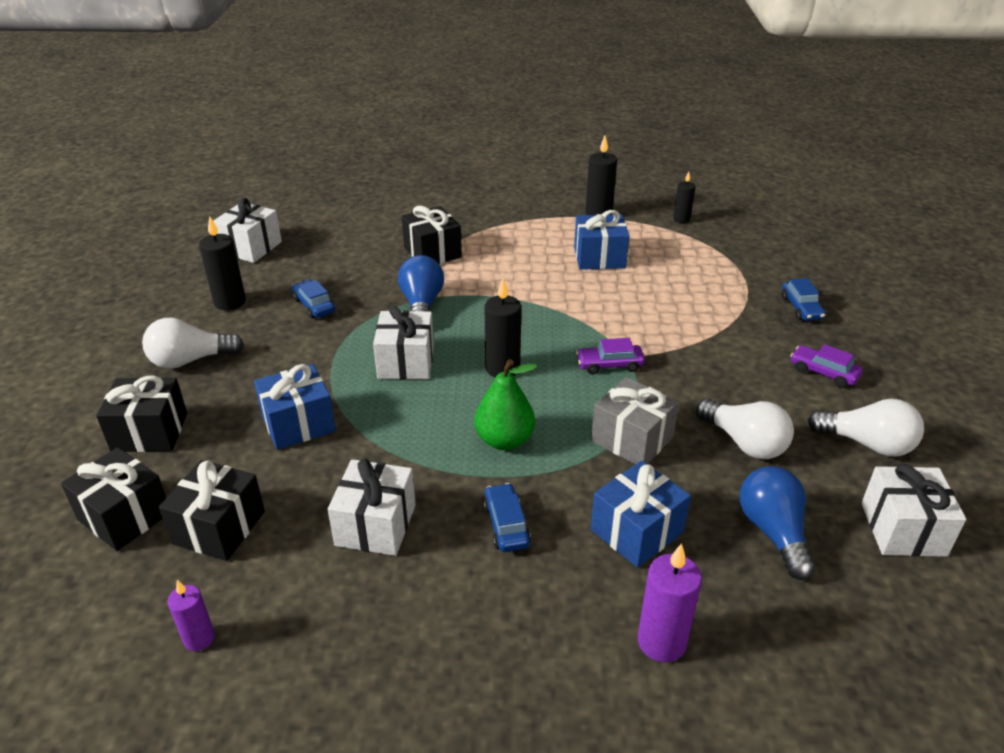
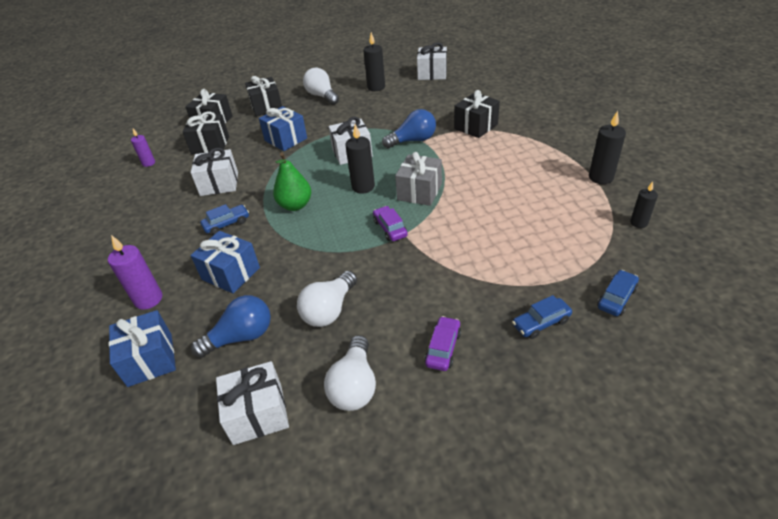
camera: 75 degrees right, 5 degrees up
blue car [292,279,335,319] -> blue car moved to [597,270,639,316]
blue gift [574,210,629,270] -> blue gift moved to [109,310,176,387]
grey gift [591,377,679,464] -> grey gift moved to [395,152,442,206]

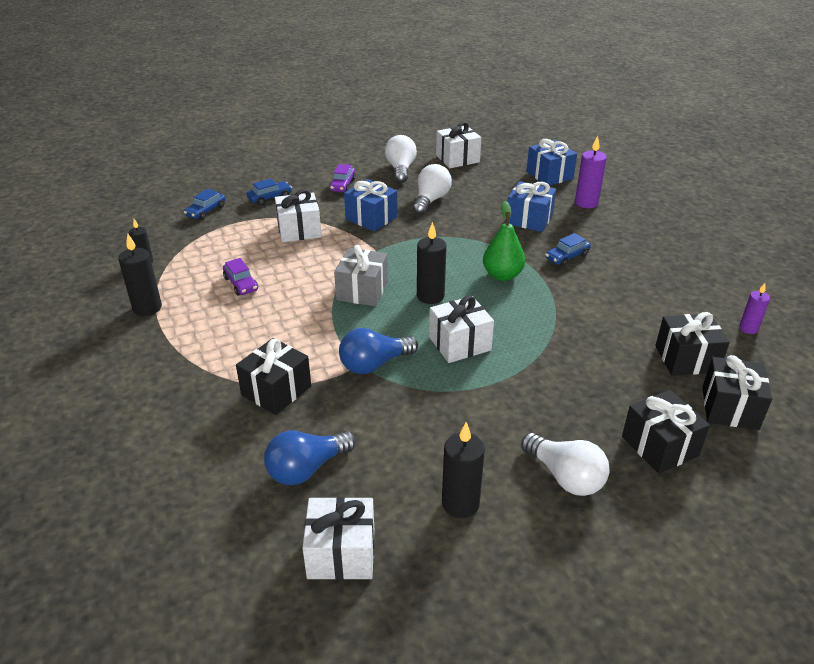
camera: 170 degrees right, 5 degrees down
white gift [191,148,238,196] -> white gift moved to [275,190,322,242]
blue light bulb [191,295,271,358] -> blue light bulb moved to [264,430,356,485]
blue gift [259,106,307,151] -> blue gift moved to [344,179,397,231]
purple car [373,206,408,241] -> purple car moved to [223,258,258,295]

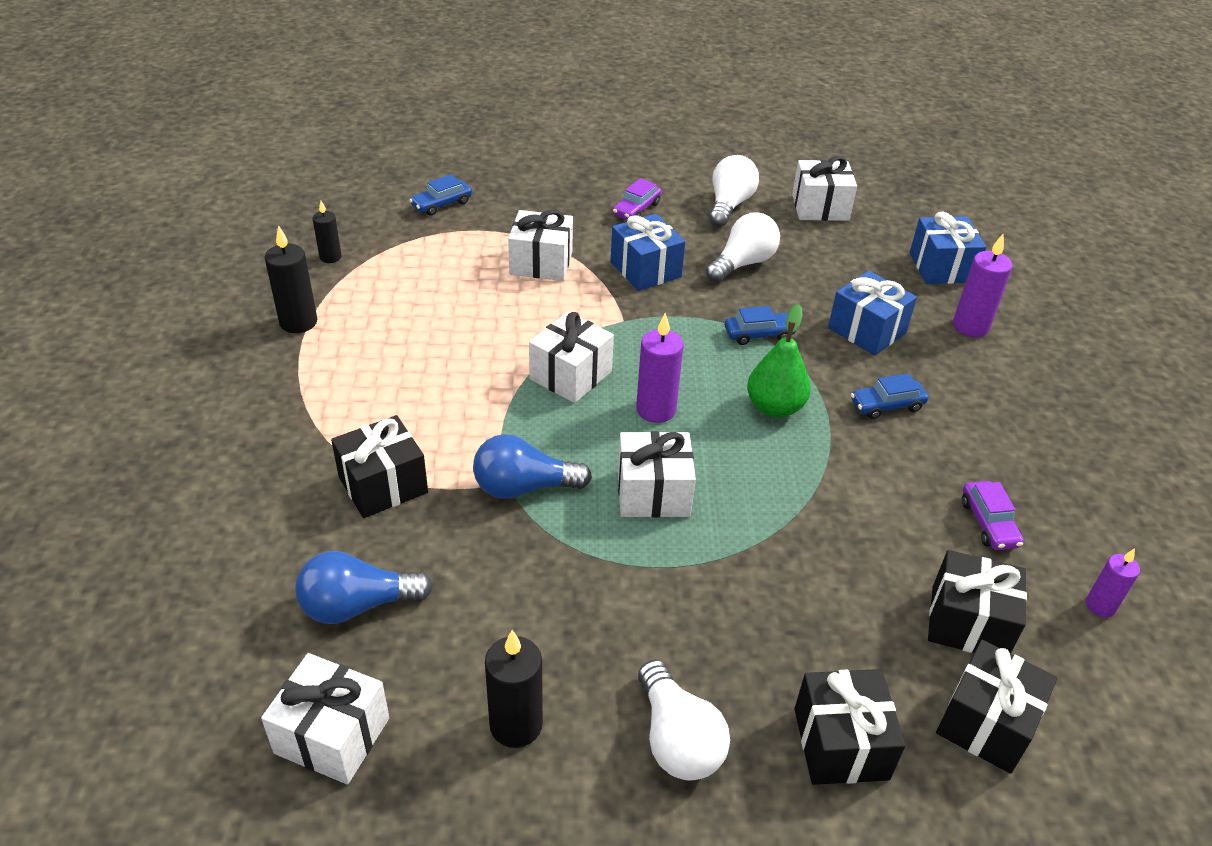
camera: 20 degrees right, 5 degrees up
purple car [223,258,258,295] -> purple car moved to [962,481,1024,550]
blue car [246,179,292,205] -> blue car moved to [725,306,796,345]
grey gift [334,245,388,306] -> white gift [529,312,614,403]
black candle [417,222,447,304] -> purple candle [636,313,684,423]

